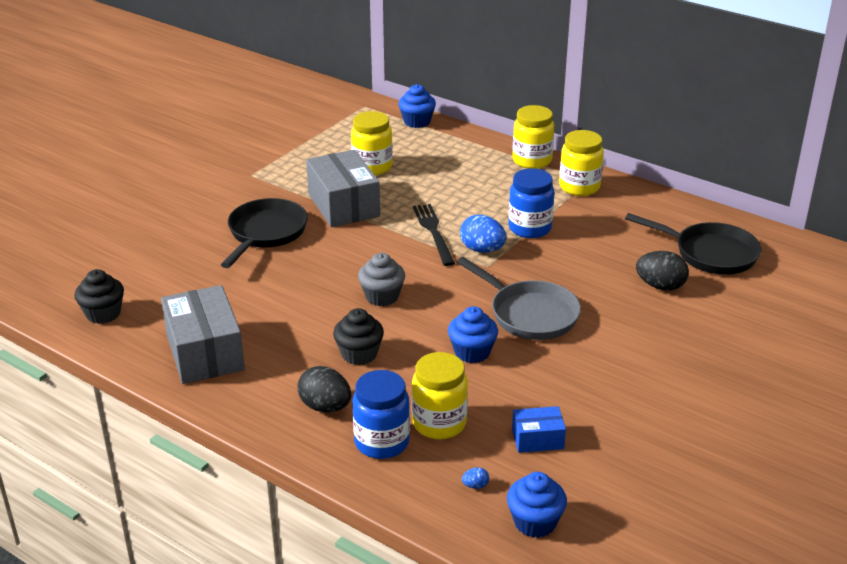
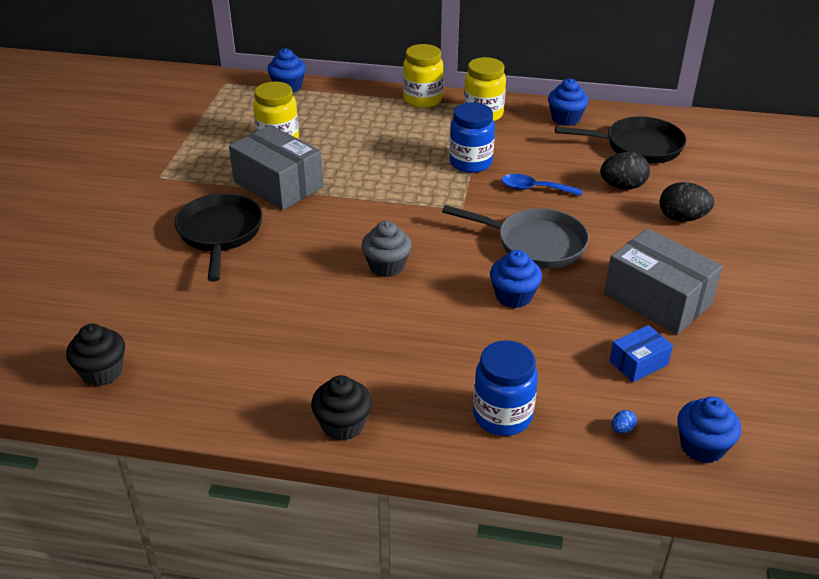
camera: 25 degrees left, 5 degrees up
grey box [161,285,245,384] -> grey box moved to [604,228,723,335]
black egg [297,366,351,412] -> black egg moved to [660,182,714,222]
black cupcake [333,308,384,365] -> black cupcake moved to [311,375,372,441]
yellow jar [412,352,468,439] -> none
black fork [413,204,455,266] -> none
blue egg [460,215,506,253] -> none
none -> blue spoon [502,174,582,196]
none -> blue cupcake [548,79,589,126]

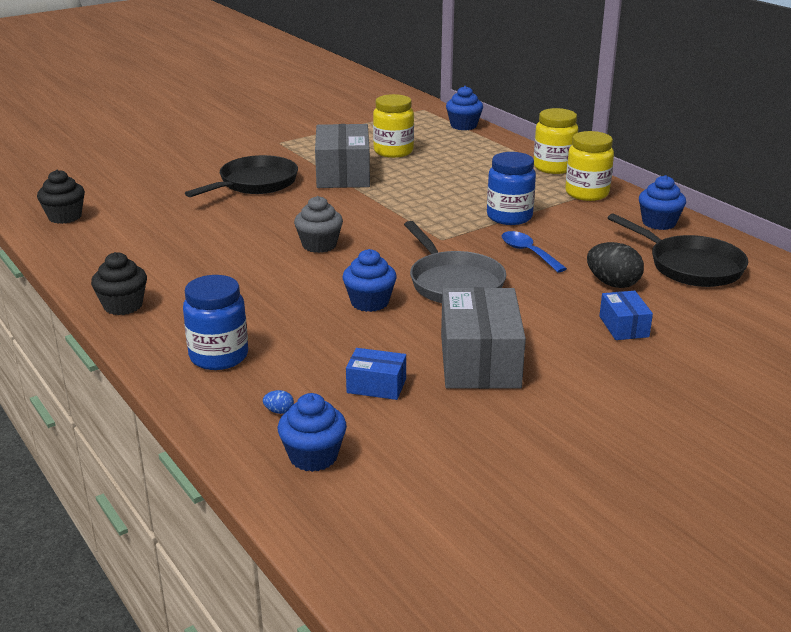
camera: 45 degrees right, 10 degrees down
black egg [660,182,714,222] -> blue box [599,291,653,340]

